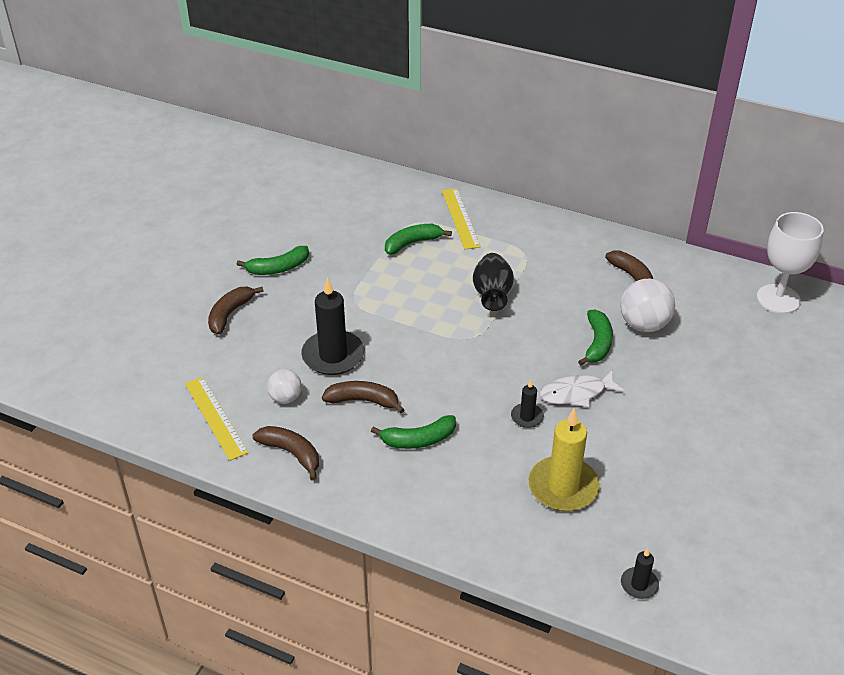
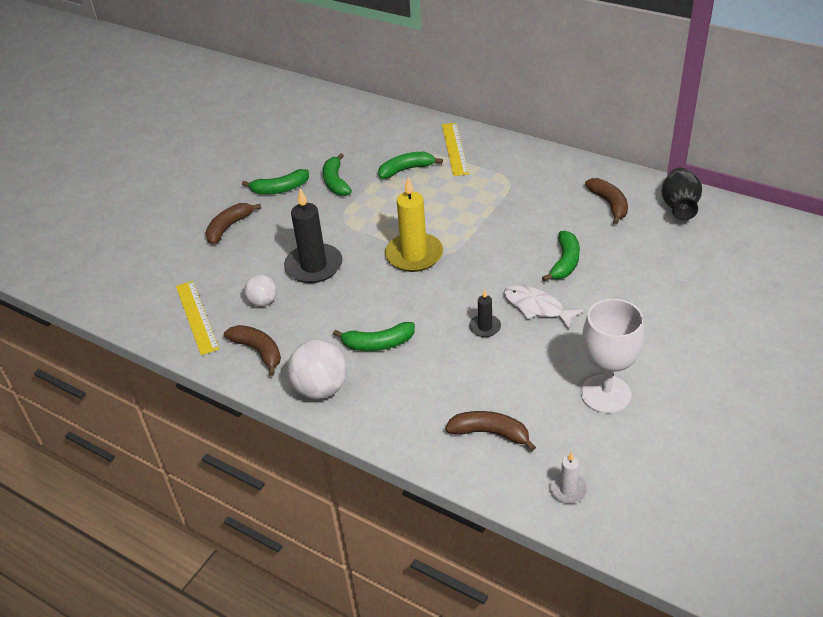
camera: 10 degrees right, 0 degrees up
brown banana [322,381,405,413] -> brown banana moved to [445,411,536,451]
black vase [473,253,514,311] -> black vase moved to [661,168,702,220]
yellow candle [529,409,600,511] -> yellow candle moved to [385,177,443,272]
white fish [540,370,625,407] -> white fish turned 45 degrees clockwise [504,285,583,329]
white ball [620,278,675,332] -> white ball moved to [287,340,347,399]
black candle [621,548,659,599] -> white candle [549,452,588,503]
white goblet [757,212,824,314] -> white goblet moved to [581,299,644,414]
none -> green banana [323,153,352,196]

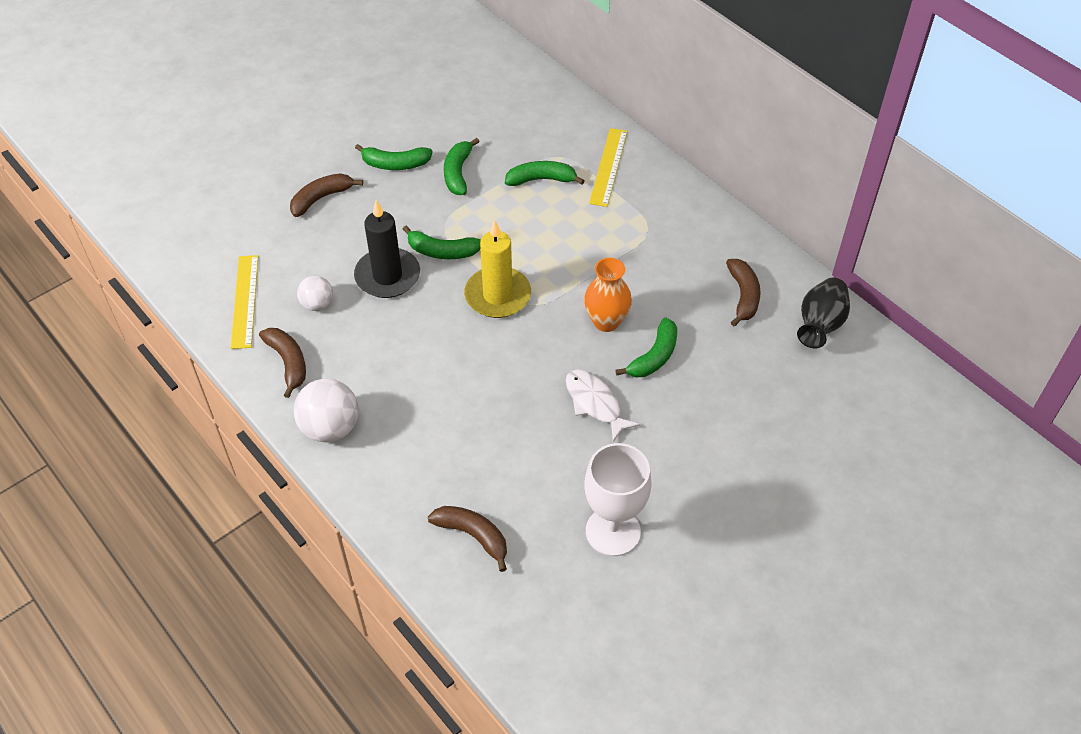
camera: 15 degrees right, 10 degrees up
green banana [333,322,415,351] -> green banana moved to [403,226,481,259]
black candle [469,289,501,337] -> none
white candle [549,452,588,503] -> none
none -> orange vase [584,258,632,332]

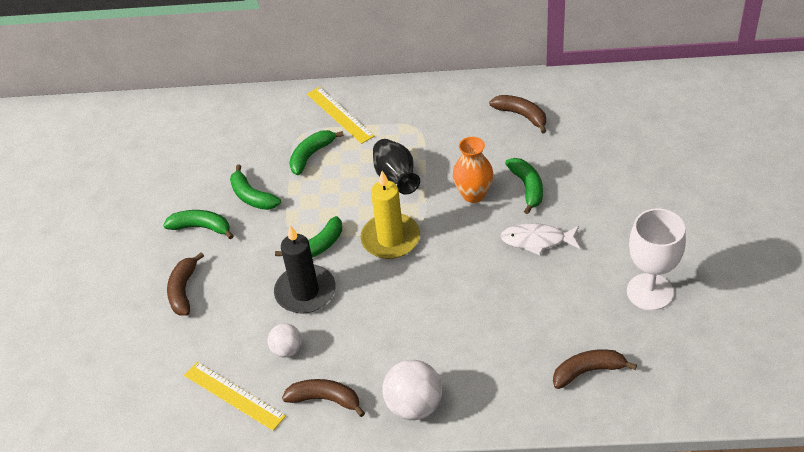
camera: 45 degrees left, 5 degrees down
green banana [355,144,433,170] -> green banana turned 120 degrees counterclockwise [163,210,233,239]
black vase [797,278,850,348] -> black vase moved to [373,139,420,195]

